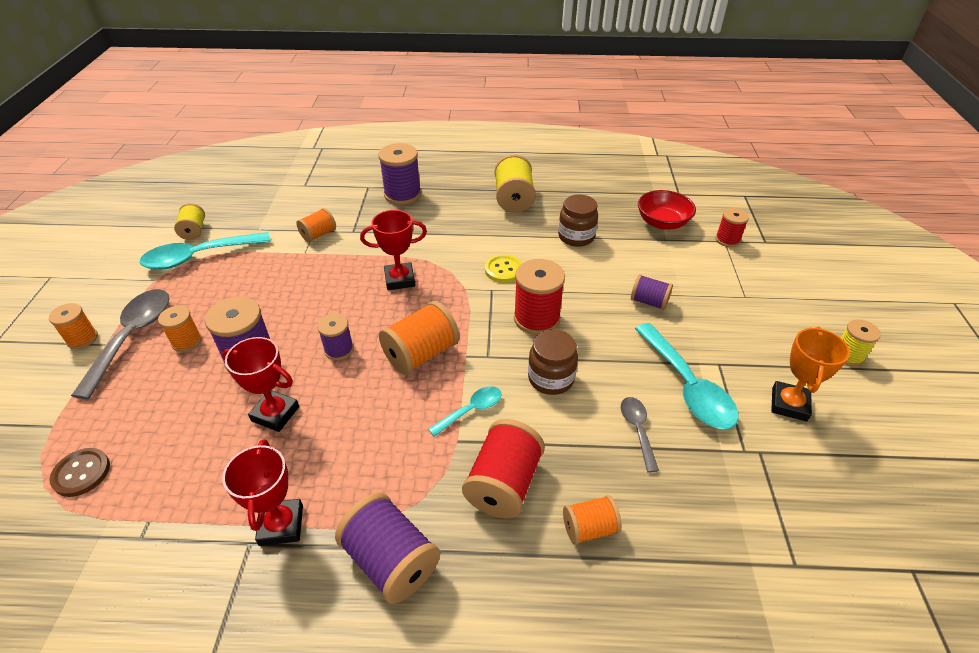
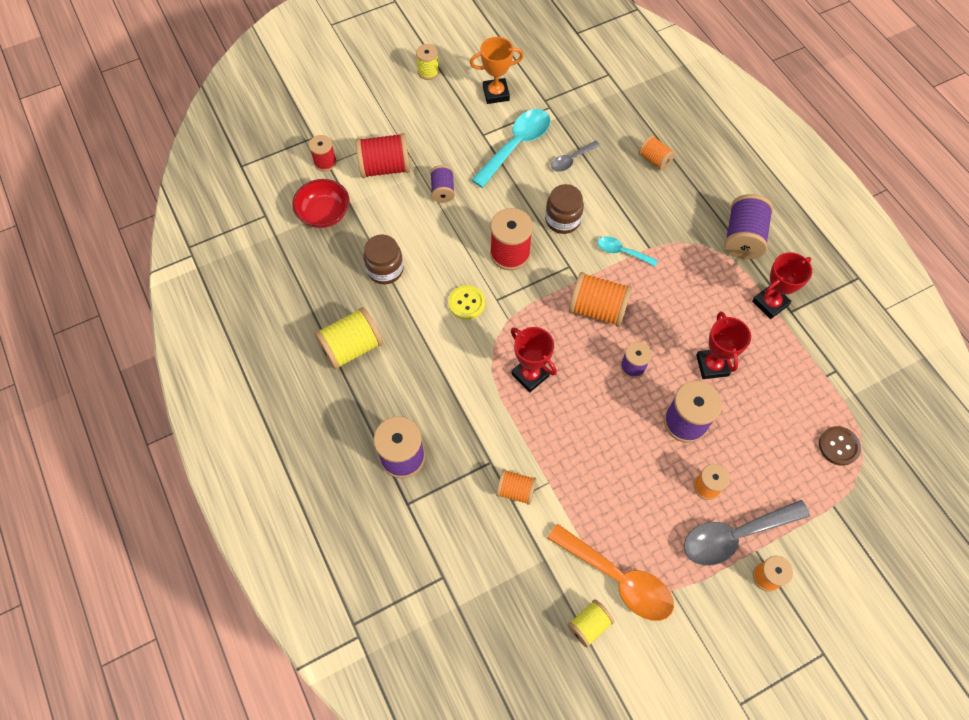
camera: 120 degrees left, 20 degrees up
turquoise spoon [139,232,271,270] -> orange spoon [547,524,674,621]
red spool [462,419,545,519] -> red spool moved to [356,133,410,178]

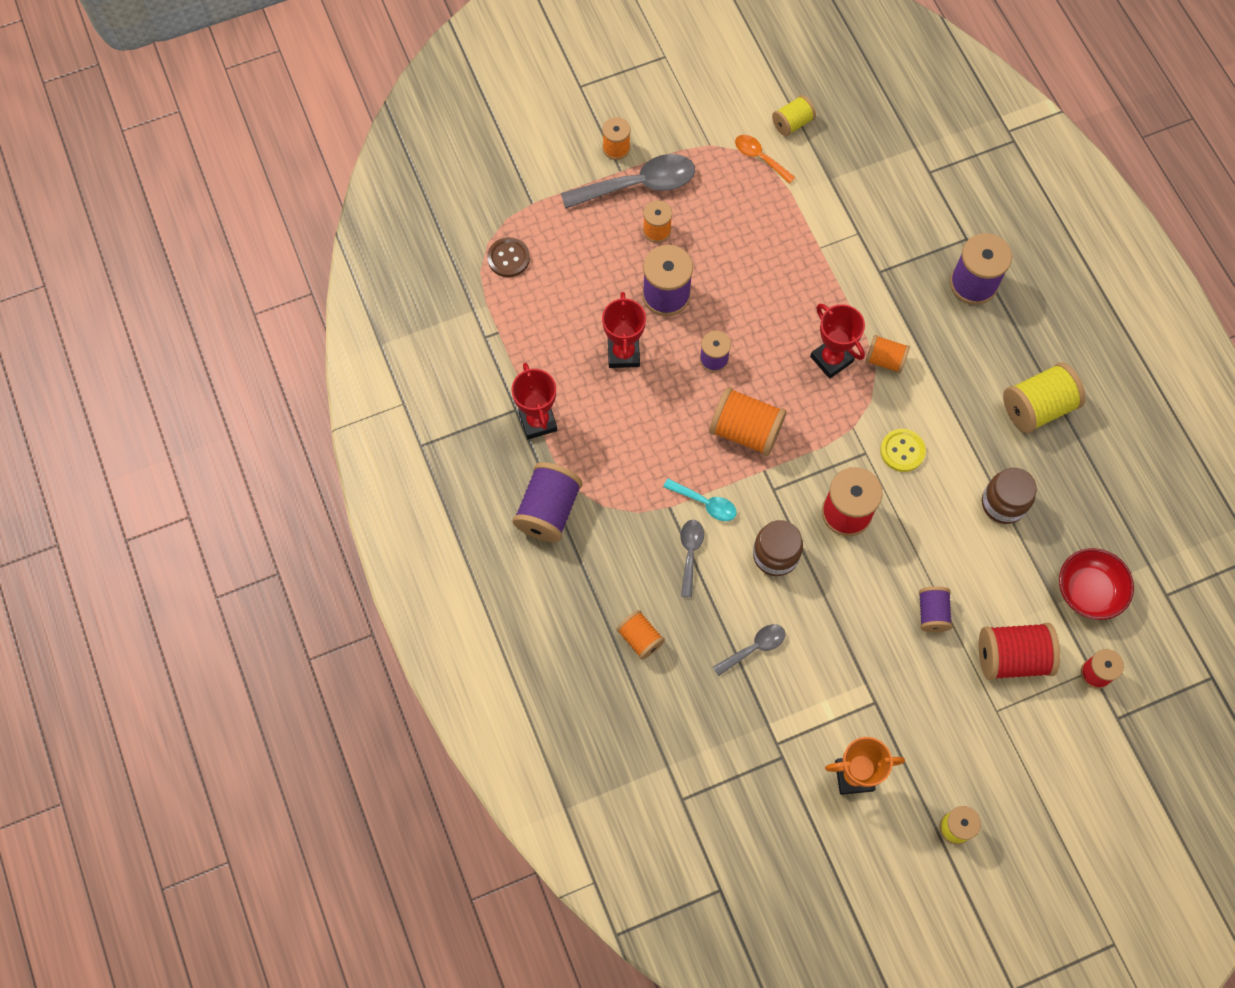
camera: 175 degrees left, 5 degrees up
turquoise spoon [472,109,550,188] -> none
orange spool [496,469,537,505] -> orange spool moved to [865,335,910,374]
orange spoon [547,524,674,621] -> orange spoon [735,135,795,184], size x0.53
red trophy [752,252,812,319] -> red trophy turned 75 degrees counterclockwise [511,362,557,439]
none -> grey spoon [680,520,704,597]

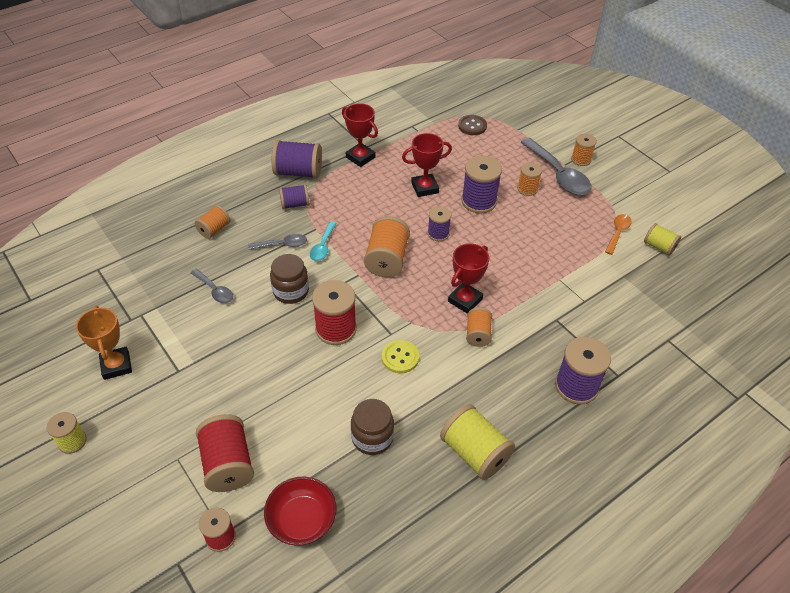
camera: 75 degrees right, 20 degrees down
red trophy [511,362,557,439] -> red trophy turned 75 degrees clockwise [342,103,378,167]
purple spool [919,586,952,632] -> purple spool moved to [279,184,309,209]

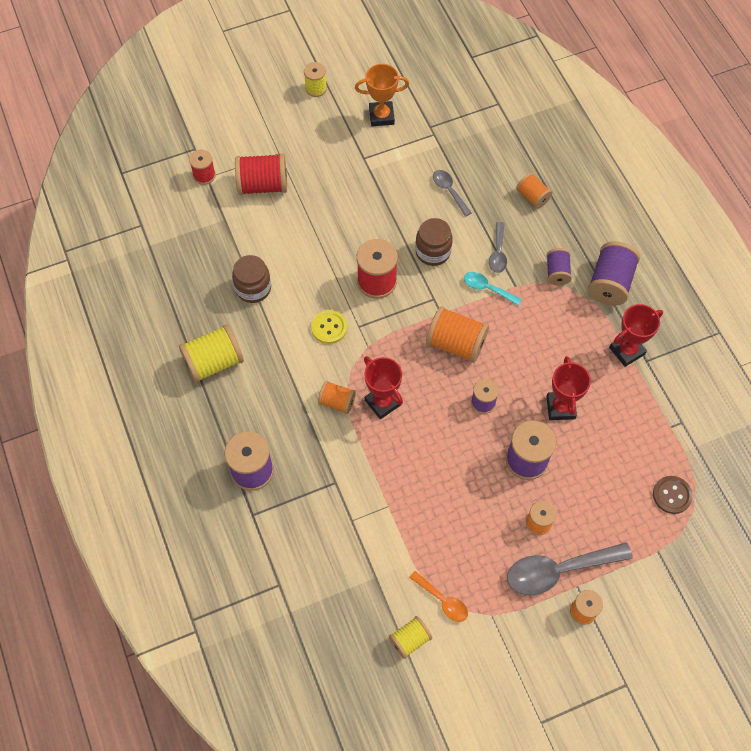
camera: 105 degrees right, 15 degrees up
grey spoon [190,269,233,303] -> grey spoon turned 90 degrees clockwise [433,170,472,217]
red bowl [264,476,337,546] -> none

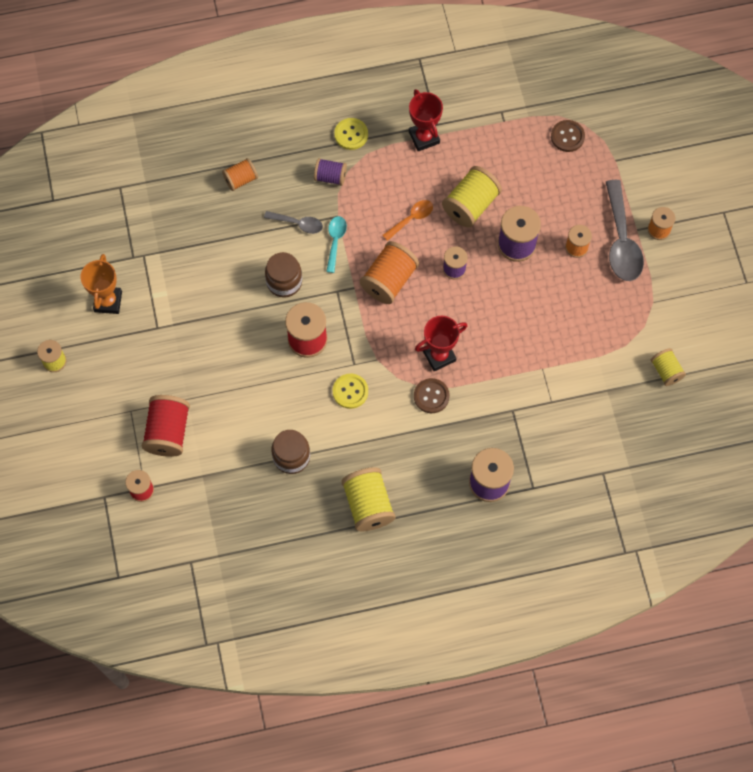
camera: 80 degrees left, 5 degrees up
orange spool [318,381,356,414] -> brown button [414,378,450,413]
orange spoon [409,571,468,622] -> orange spoon moved to [382,200,433,241]
grey spoon [433,170,472,217] -> none
turquoise spoon [464,272,522,305] -> turquoise spoon turned 150 degrees clockwise [326,216,347,273]
red trophy [546,356,591,420] -> yellow spool [442,166,502,228]
purple spool [588,242,640,305] -> yellow button [334,118,368,150]

